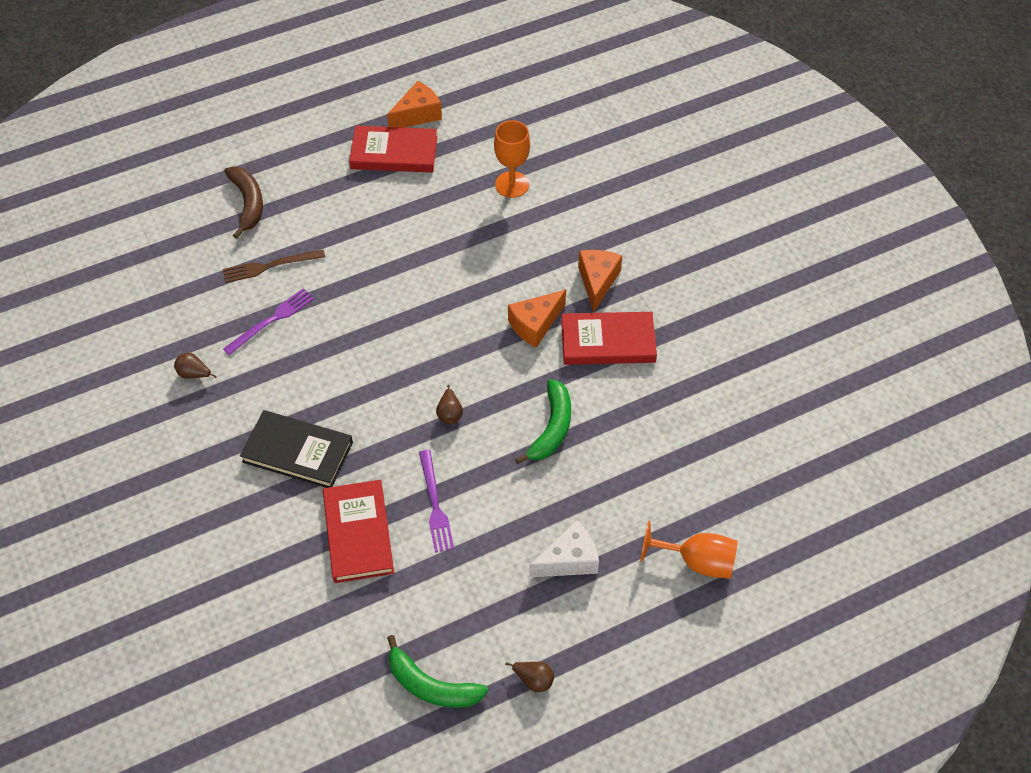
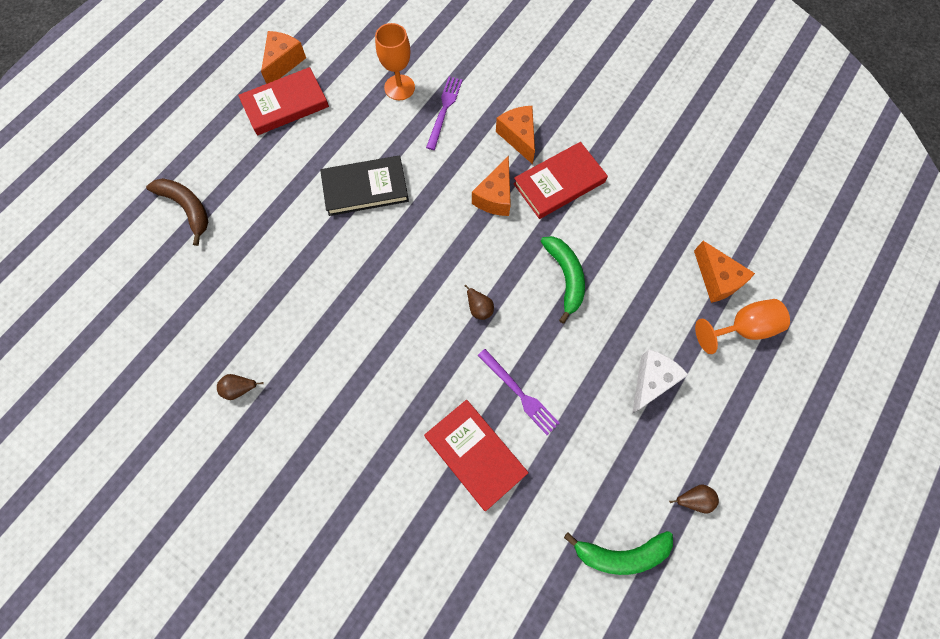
camera: 30 degrees left, 15 degrees up
brown fork [223,250,325,283] -> none
purple fork [223,288,314,355] -> purple fork moved to [426,77,463,150]
black book [240,410,353,488] -> black book moved to [320,156,409,216]
none -> orange cheese [694,241,755,303]

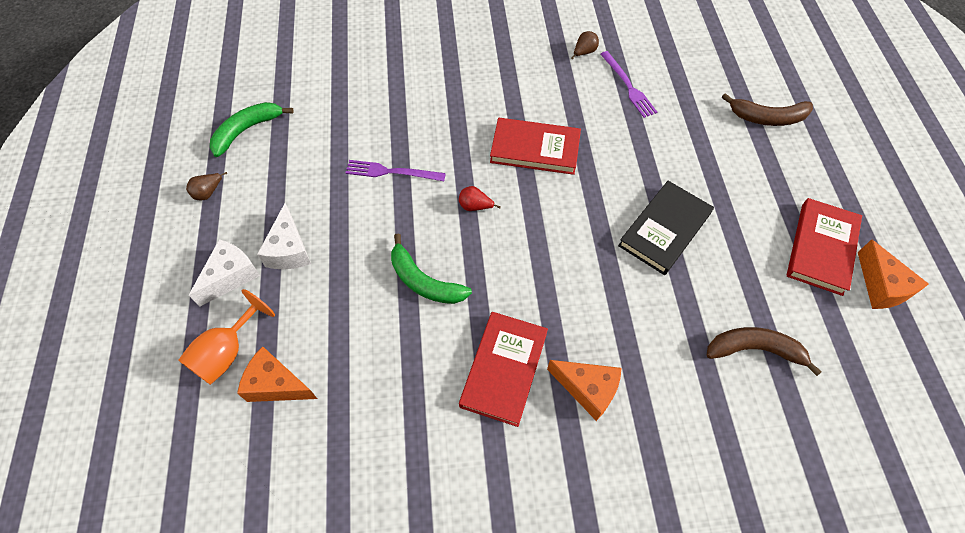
camera: 140 degrees right, 10 degrees down
orange goblet [375,23,415,100] -> brown banana [706,327,822,376]
red book [424,400,529,511] -> red book moved to [490,118,581,175]
purple fork [426,77,463,150] -> purple fork moved to [600,51,657,118]
brown pear [465,285,494,320] -> red pear [459,186,501,211]
orange cheese [472,156,511,216] -> none
none -> white cheese [189,239,260,307]

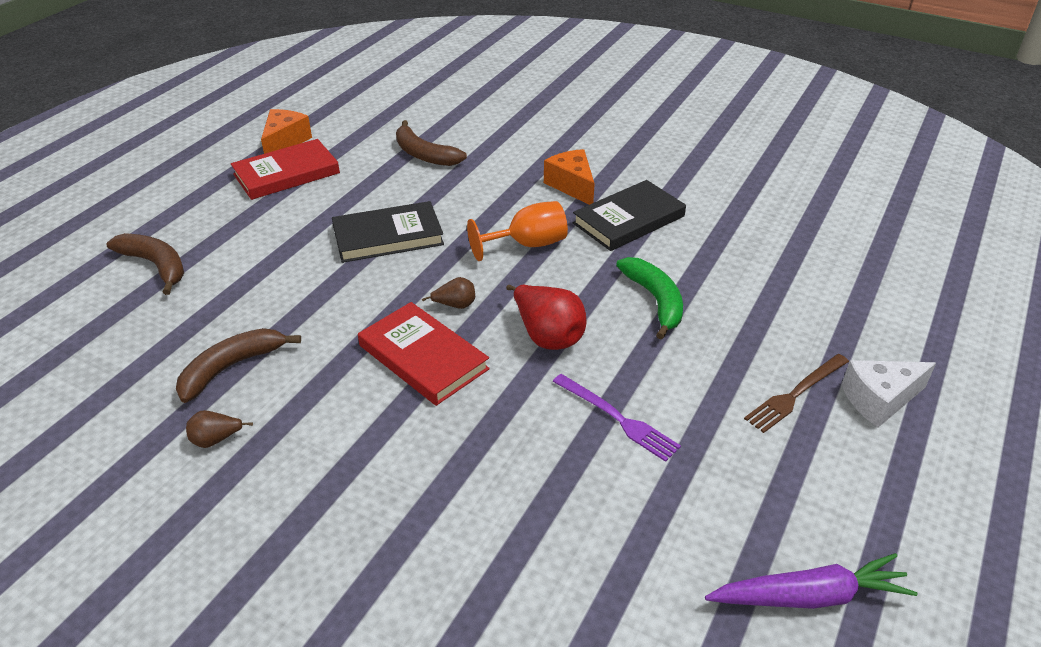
camera: 145 degrees left, 20 degrees down
orange goblet [178,289,275,385] -> orange goblet moved to [467,201,568,261]
brown pear [186,172,227,200] -> brown pear moved to [422,277,475,309]
green banana [210,102,294,157] -> purple carrot [705,553,918,609]
orange cheese [237,346,317,402] -> none
white cheese [257,203,311,269] -> brown fork [744,354,849,433]
red pear [459,186,501,211] -> red pear [506,285,586,350], size x1.89
red book [459,312,548,427] -> black book [573,180,686,251]
purple fork [600,51,657,118] -> brown banana [176,328,301,403]

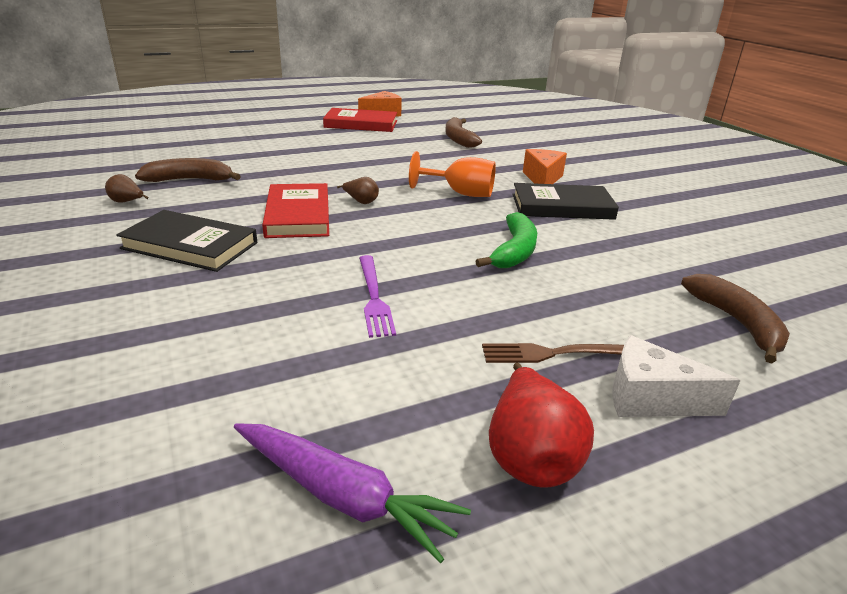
camera: 35 degrees right, 10 degrees down
brown banana [106,233,184,295] -> brown banana moved to [681,274,790,364]
black book [332,201,444,263] -> black book moved to [116,210,257,272]
red pear [506,285,586,350] -> red pear moved to [489,363,594,487]

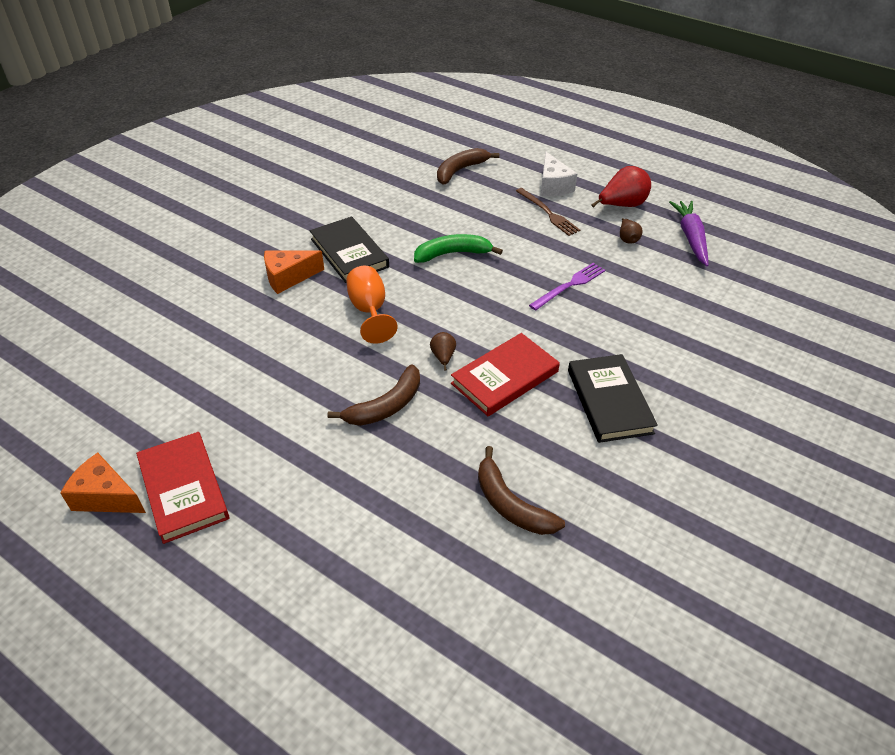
camera: 120 degrees left, 15 degrees up
brown pear [105,174,149,203] -> brown pear moved to [620,218,643,244]
brown banana [445,117,482,148] -> brown banana moved to [327,364,420,426]

